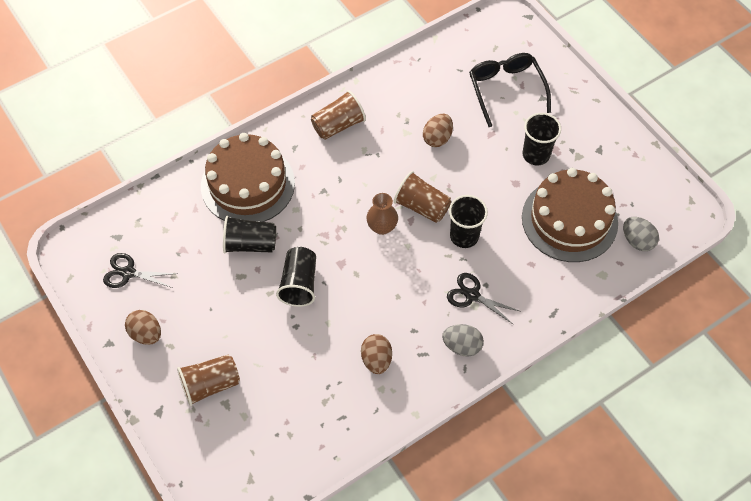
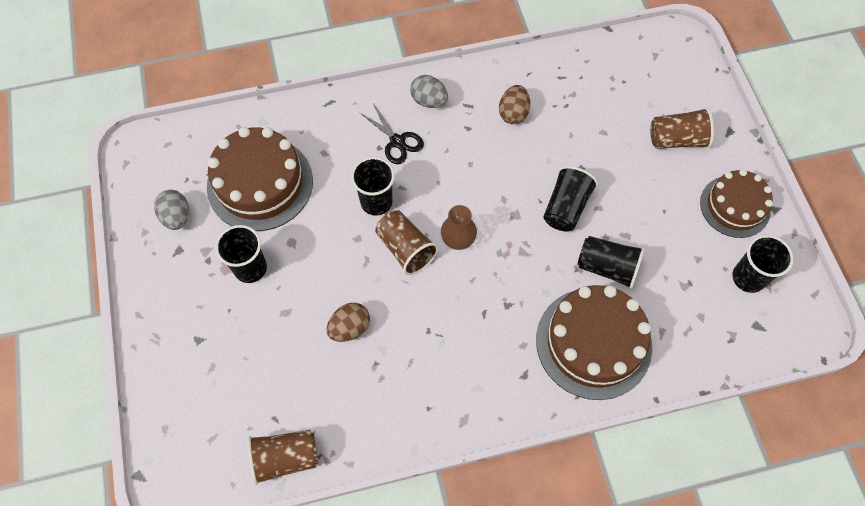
camera: 160 degrees left, 5 degrees up
black scissors [103,253,178,288] -> black cup [732,235,794,293]
brown egg [125,310,161,345] -> brown cake [700,169,773,238]
brown cup [311,90,366,140] -> brown cup moved to [248,430,318,485]
black glasses [469,53,551,127] -> none
grey egg [623,217,659,251] -> grey egg moved to [154,190,189,230]

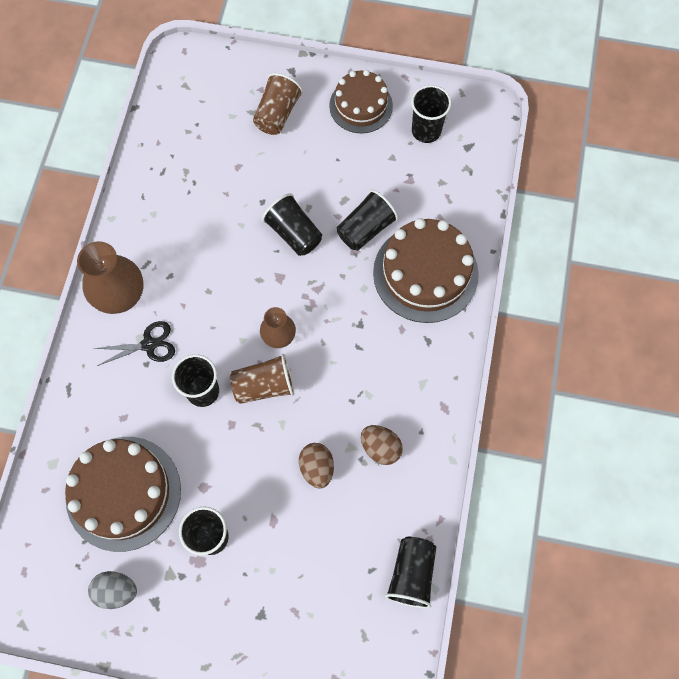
camera: 65 degrees left, 5 degrees up
brown cup [248,430,318,485] -> black cup [385,537,436,608]
grey egg [410,75,448,108] -> brown vase [77,241,144,314]
brown egg [499,85,530,124] -> brown egg moved to [361,425,403,465]

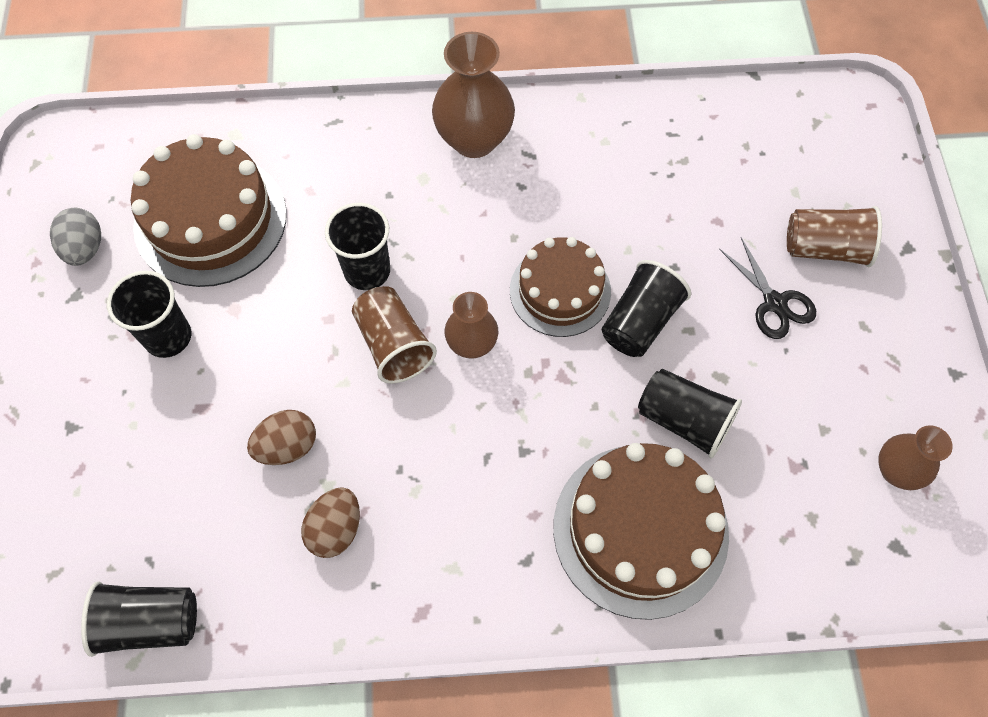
camera: 75 degrees right, 5 degrees down
black scissors [94,321,175,366] -> black scissors moved to [719,237,816,339]
brown cake [329,70,393,133] -> brown cake moved to [510,237,611,337]
black cup [411,85,452,143] -> brown vase [878,425,953,490]

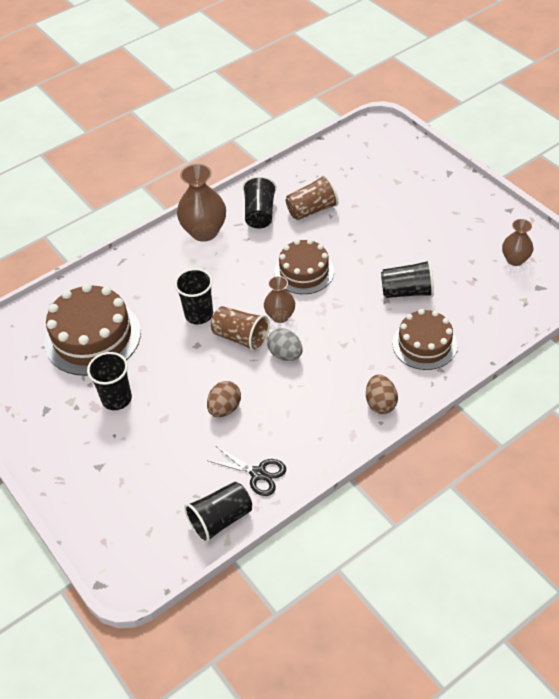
camera: 30 degrees left, 15 degrees down
grey egg [50,208,101,266] -> grey egg moved to [267,328,303,361]
brown egg [301,487,360,558] -> brown egg moved to [366,375,398,414]
brown cake [553,443,729,620] -> brown cake [393,309,457,370], size x0.65
black cup [602,260,691,357] -> black cup moved to [243,176,276,228]
black scissors [719,237,816,339] -> black scissors moved to [209,446,286,496]
brown cup [787,206,882,267] -> brown cup moved to [286,175,338,220]

